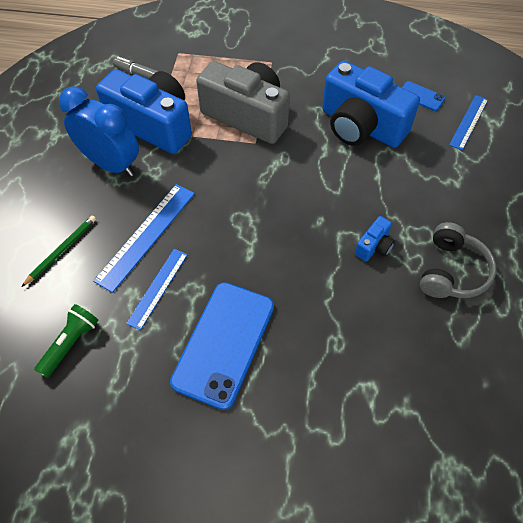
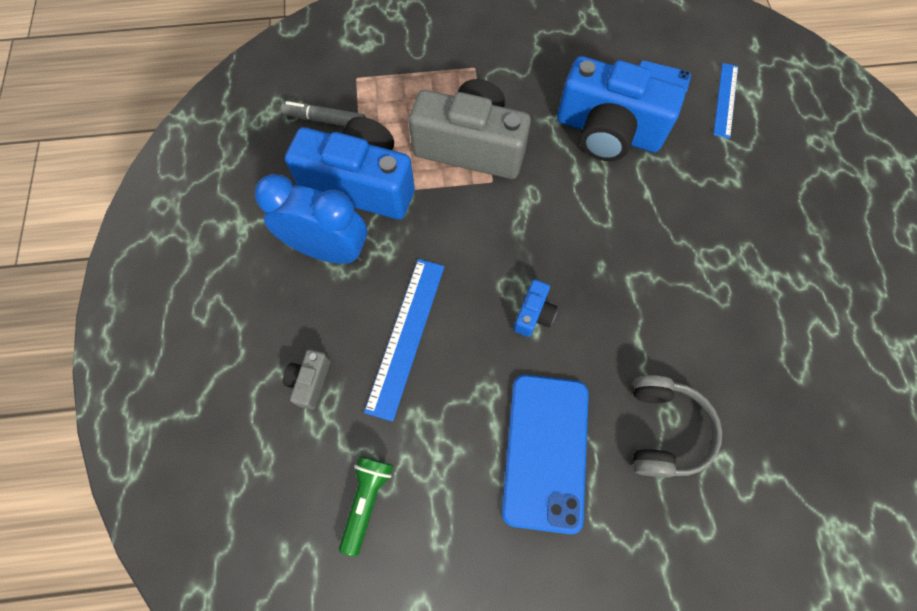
camera: 15 degrees left, 10 degrees up
green pencil [22,215,96,287] -> grey camera [283,350,330,410]
blue ruler [126,249,188,330] -> none
blue camera [355,216,395,261] -> blue camera moved to [513,279,558,337]
grey headphones [420,222,497,298] -> grey headphones moved to [633,375,722,477]

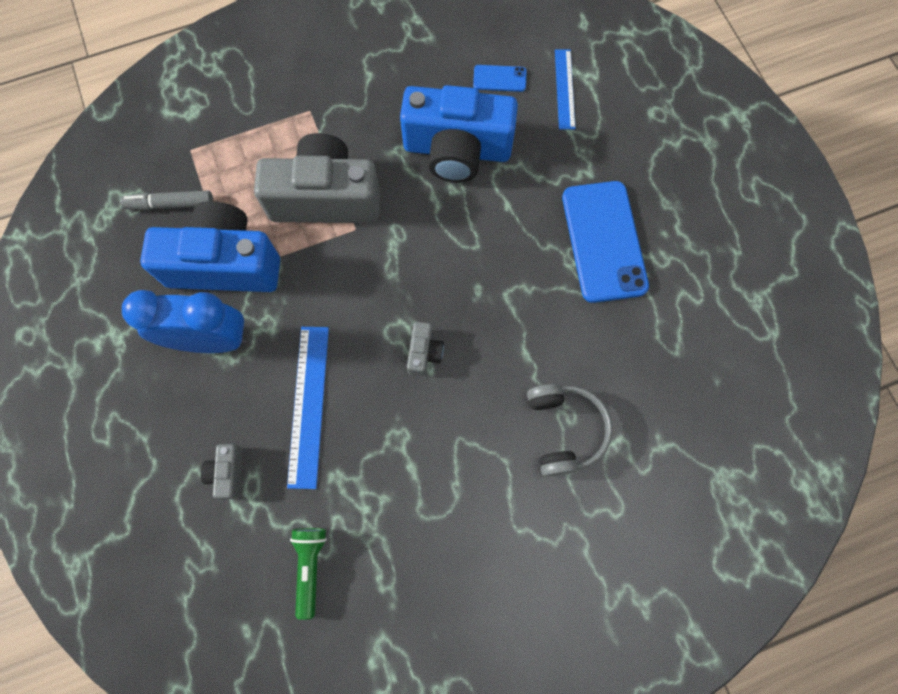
camera: 15 degrees left, 5 degrees up
blue phone [502,375,589,534] -> blue phone moved to [562,181,649,303]
blue camera [513,279,558,337] -> grey camera [407,322,444,376]

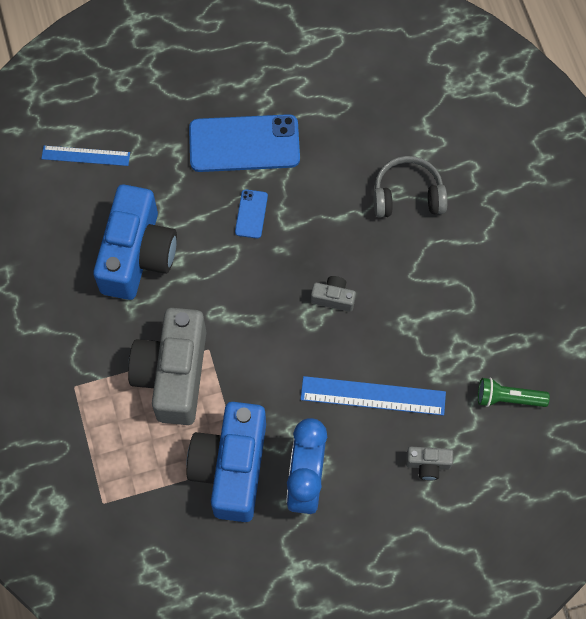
camera: 85 degrees left, 5 degrees down
grey marker [120,190,213,210] -> none
blue phone [473,65,526,92] -> blue phone moved to [235,189,268,238]

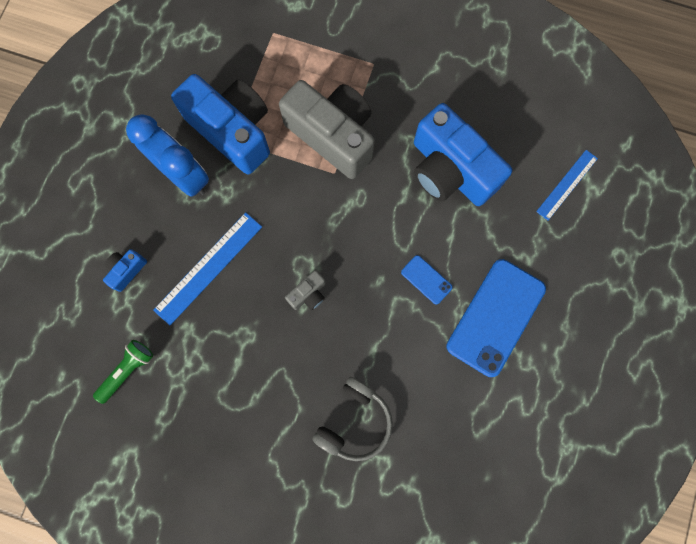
camera: 125 degrees right, 10 degrees up
grey camera [406,447,453,480] -> blue camera [103,249,147,292]

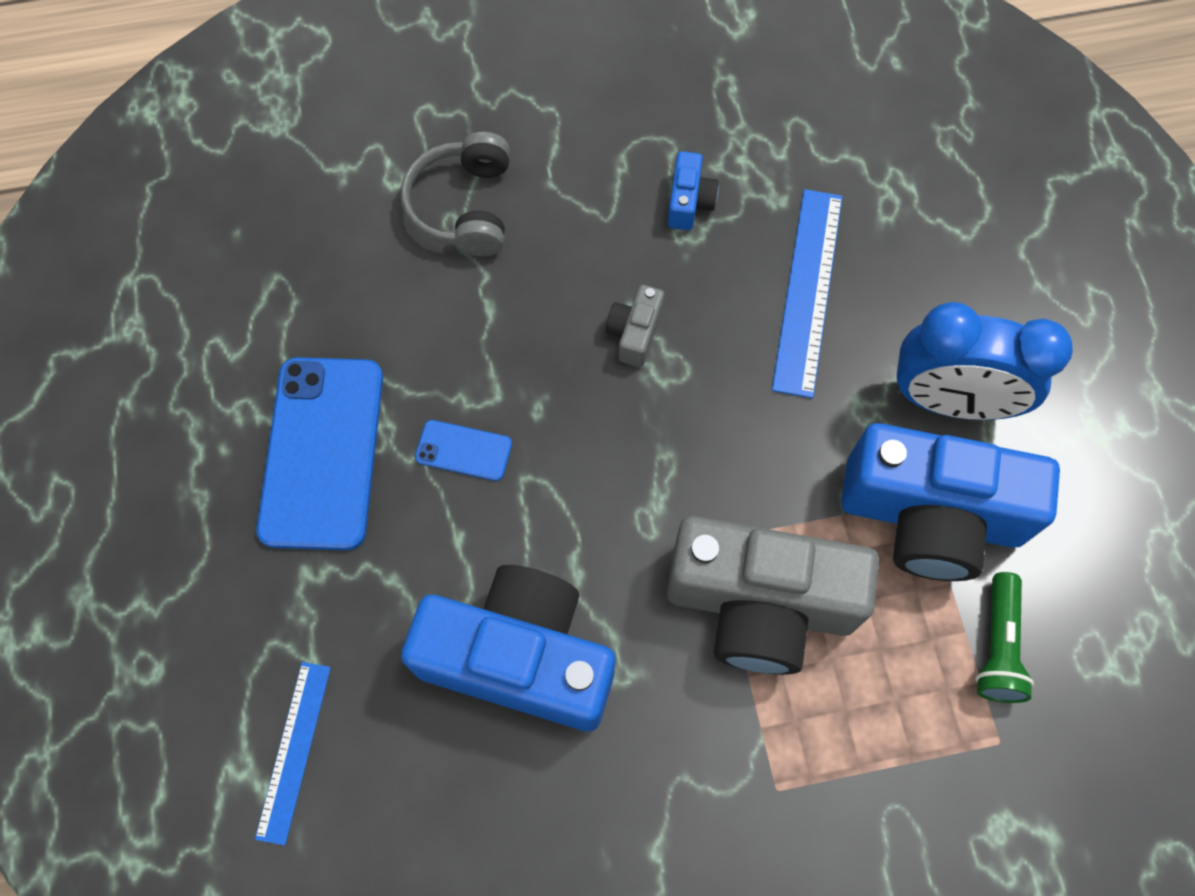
camera: 150 degrees right, 10 degrees down
green flashlight [93,340,153,404] -> green flashlight moved to [975,572,1034,703]
blue camera [103,249,147,292] -> blue camera moved to [668,151,719,230]

